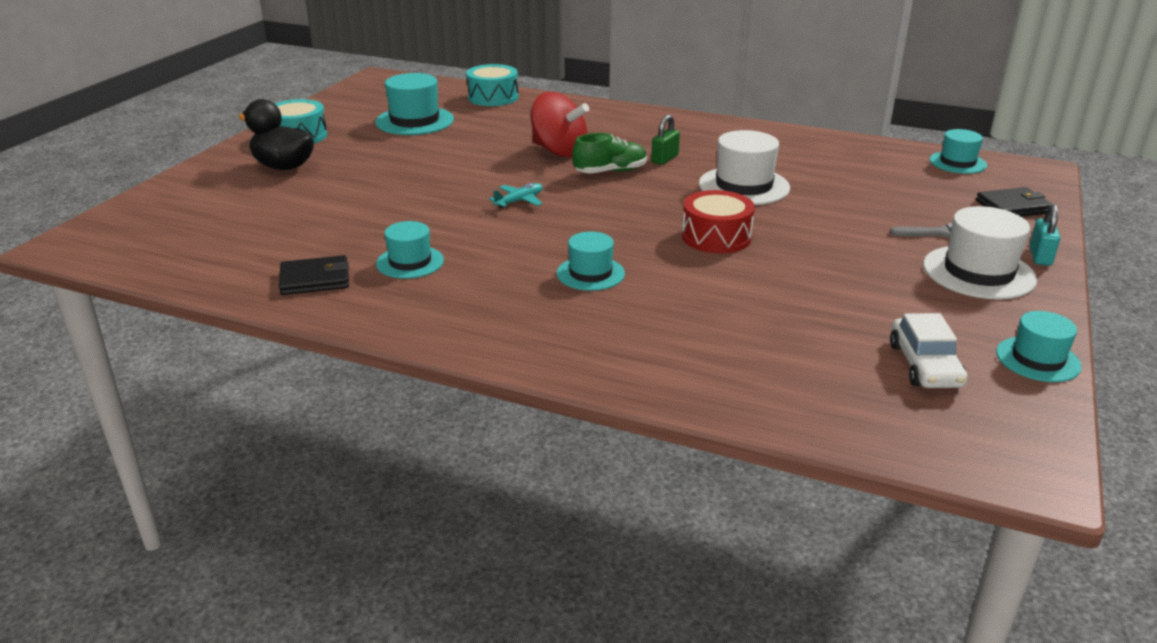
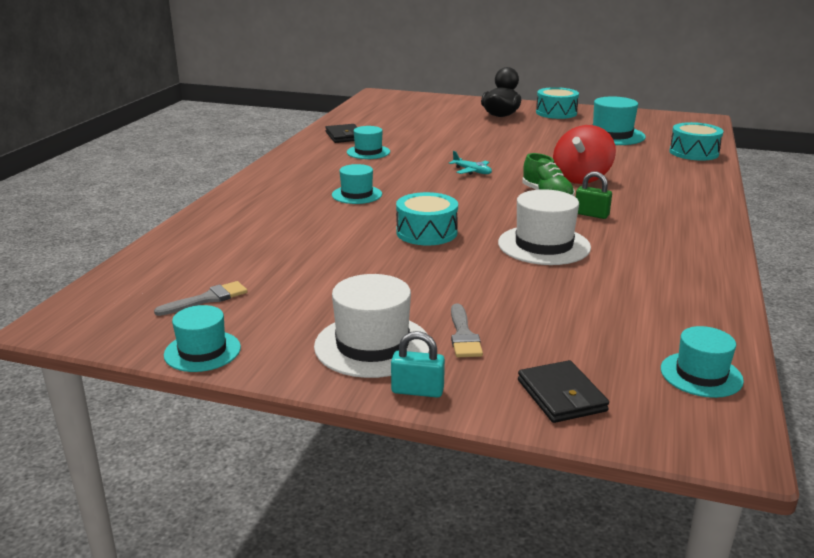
camera: 85 degrees right, 5 degrees down
red drum [682,190,755,254] -> turquoise drum [396,192,458,245]
white car [890,313,967,388] -> grey brush [154,281,248,316]

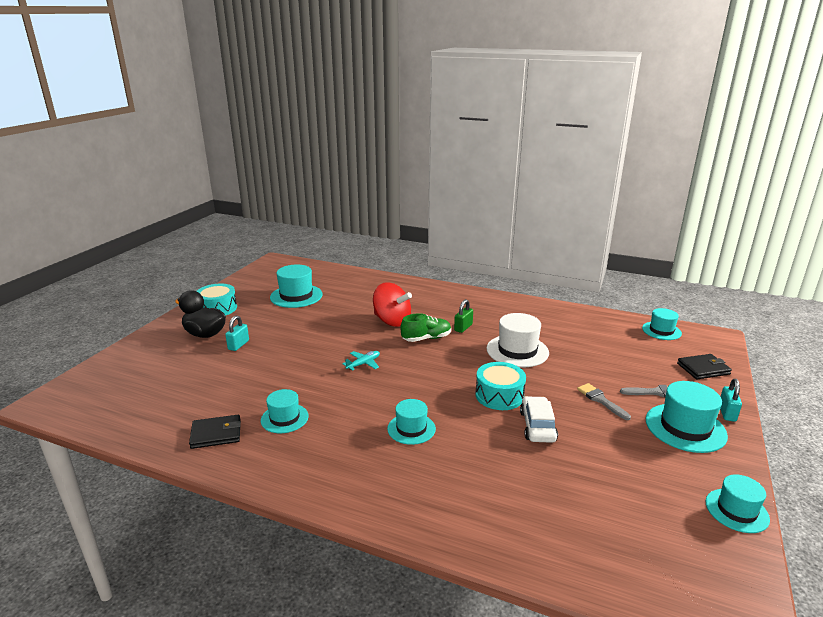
camera: 85 degrees left, 0 degrees up
grey brush [154,281,248,316] -> grey brush moved to [577,383,631,420]
white hat [314,274,429,378] -> turquoise hat [646,381,728,453]
turquoise drum [669,122,723,161] -> none
none -> turquoise padlock [225,316,249,351]
none -> white car [520,396,558,443]

